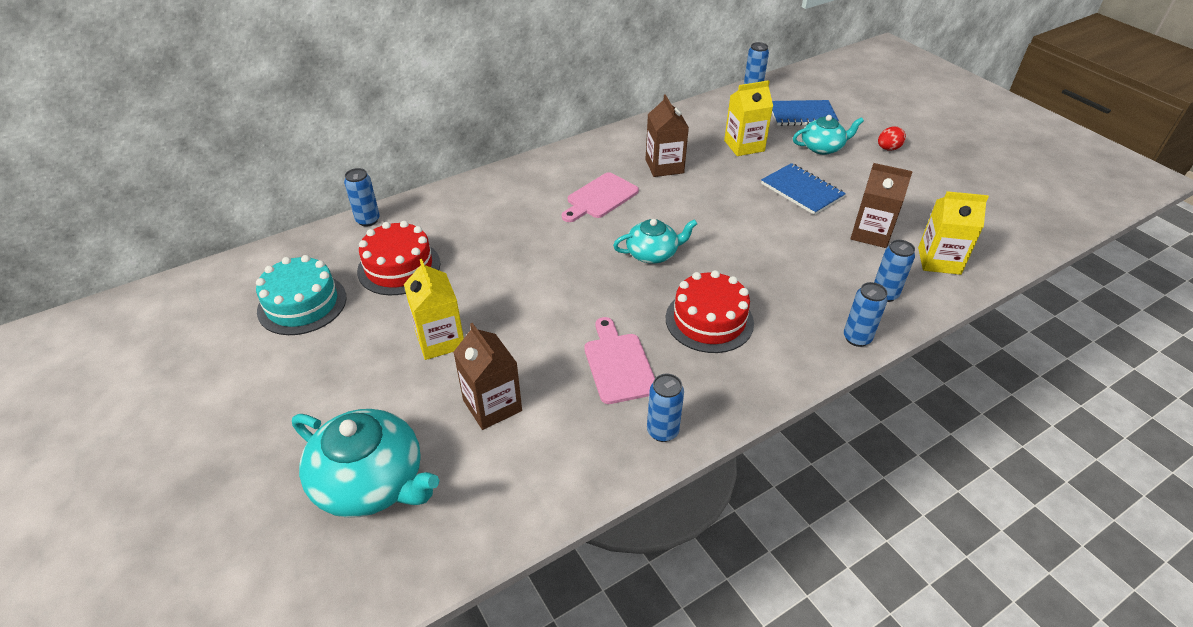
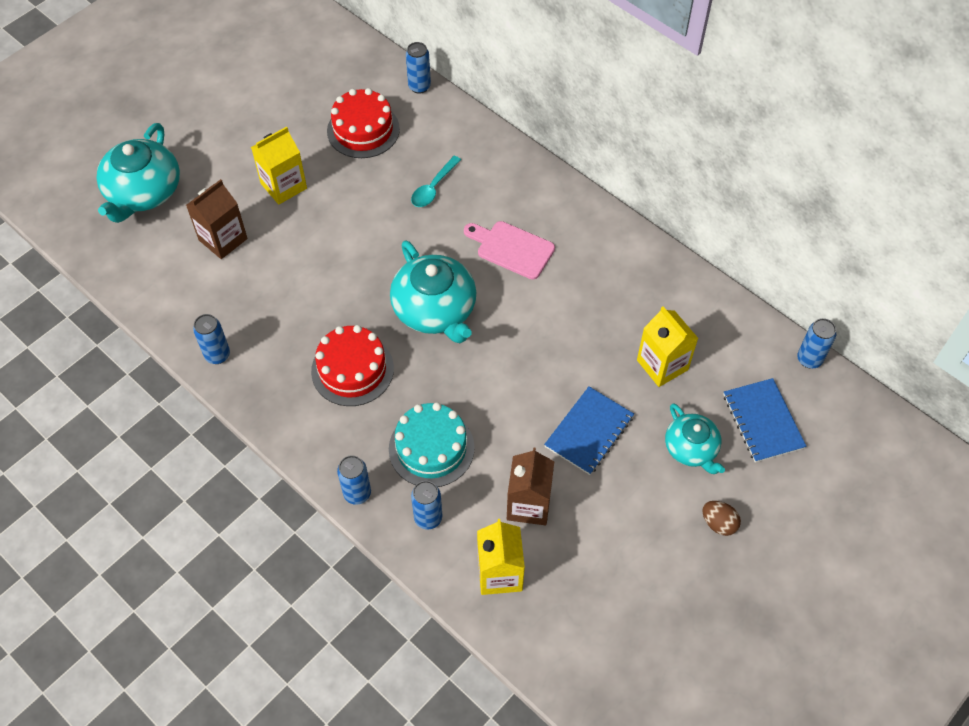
camera: 75 degrees right, 15 degrees up
turquoise cake [256,255,346,335] -> turquoise cake moved to [389,402,475,487]
pink cutting board [584,317,655,404] -> none
turquoise teapot [613,219,697,264] -> turquoise teapot [390,240,476,343], size x1.65
brown carton [645,94,689,177] -> none
red egg [878,126,906,150] -> brown egg [702,501,741,536]
none -> turquoise spoon [411,156,461,207]

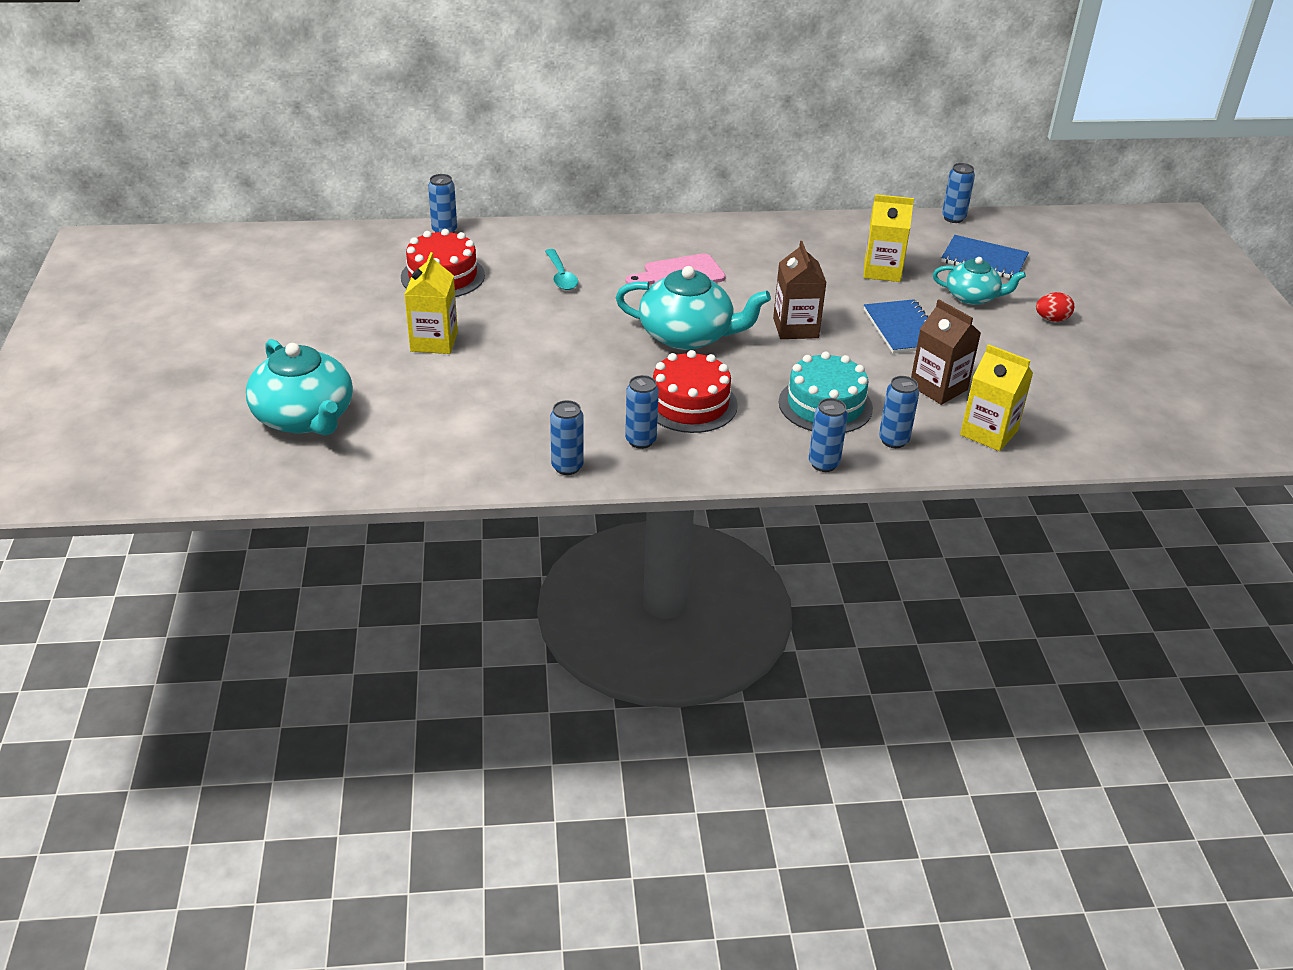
camera: 50 degrees left, 20 degrees down
brown carton [186,179,248,259] -> brown carton moved to [773,241,827,339]
brown egg [702,501,741,536] -> red egg [1036,292,1074,322]
none -> blue can [625,375,659,449]

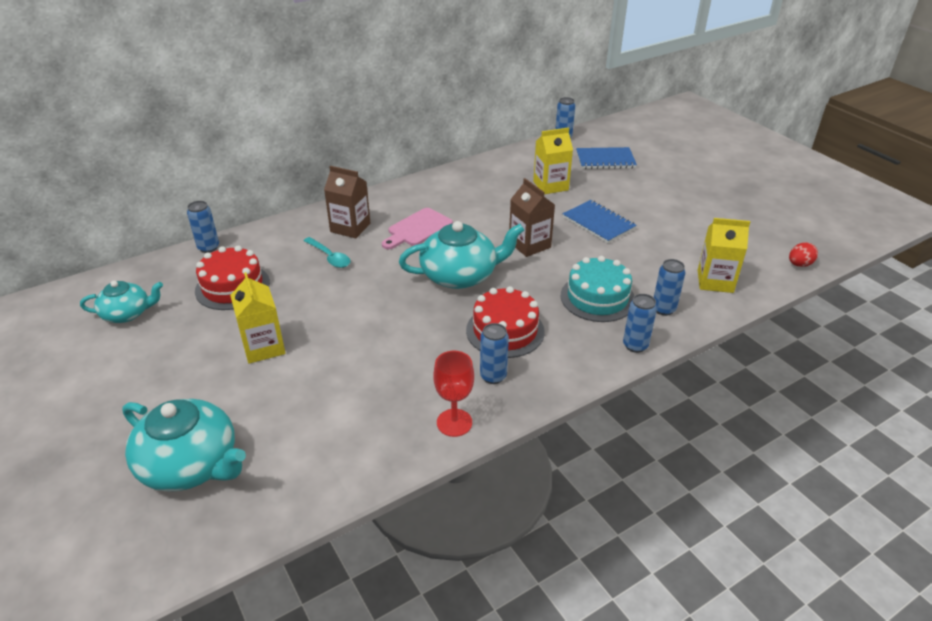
camera: 25 degrees left, 0 degrees up
blue can [550,400,584,475] -> red goblet [433,351,474,437]
brown carton [911,300,981,405] -> brown carton moved to [324,166,370,238]
turquoise teapot [933,257,1026,305] -> turquoise teapot moved to [80,281,163,323]
red egg [1036,292,1074,322] -> red egg moved to [789,242,818,267]

